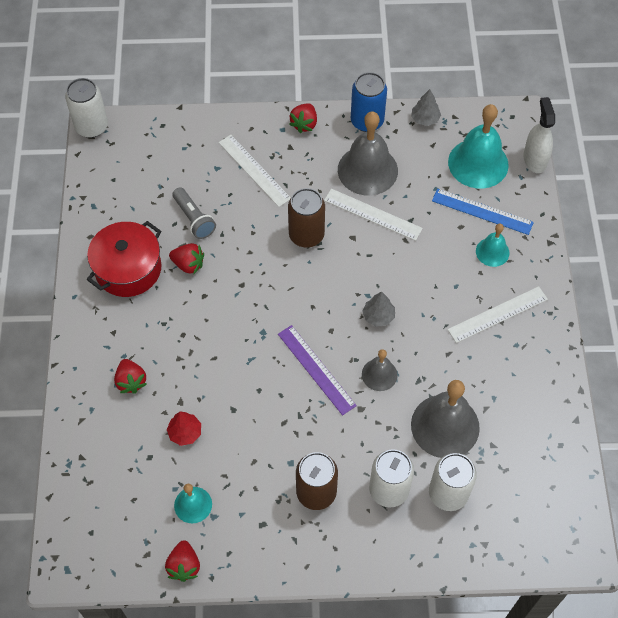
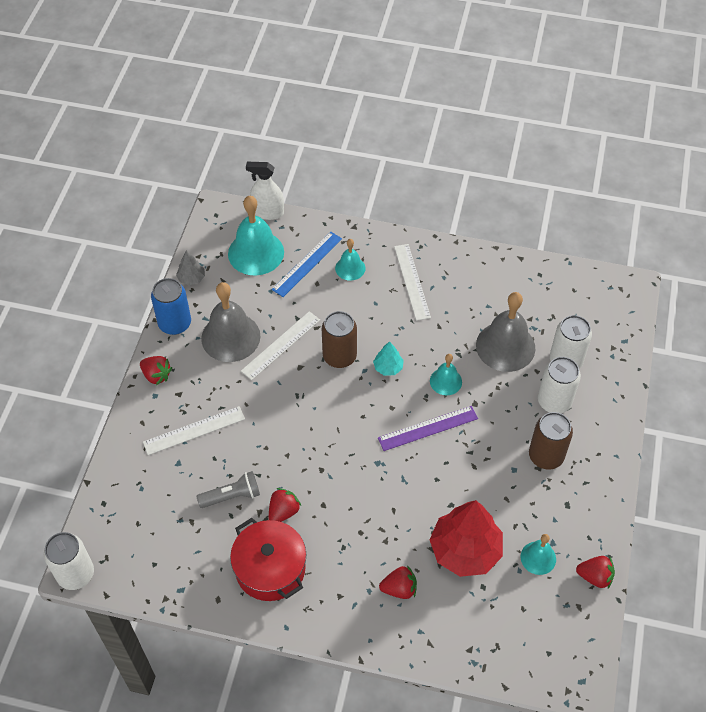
camera: 75 degrees left, 5 degrees down
red tree [167,411,201,446] -> red tree [430,500,503,577], size x2.18
brown can [288,188,325,247] -> brown can moved to [322,311,357,368]
grey tree [362,291,395,327] -> turquoise tree [373,341,404,376]
grey bell [362,349,398,391] -> turquoise bell [430,354,462,395]

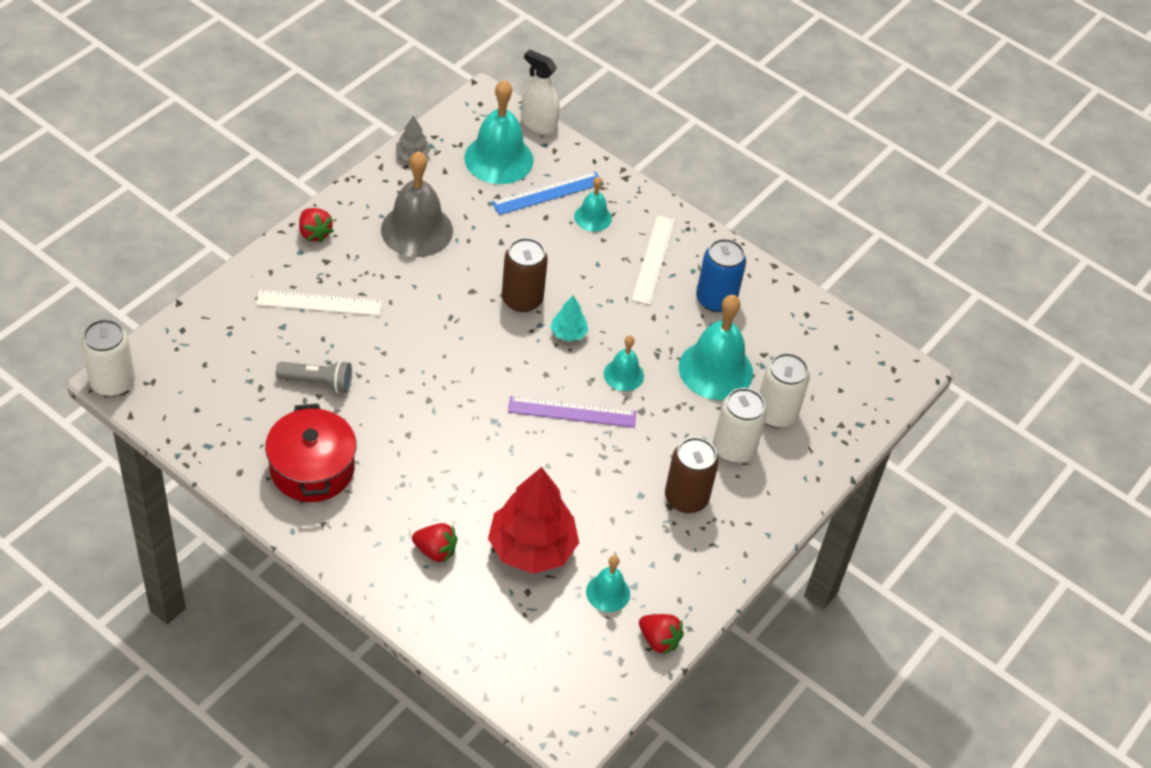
camera: 20 degrees right, 5 degrees down
blue can [151,278,191,335] -> blue can moved to [696,239,746,312]
white ruler [241,311,320,380] -> none
red strawberry [269,488,301,522] -> none
grey bell [476,292,535,372] -> turquoise bell [679,295,753,400]

